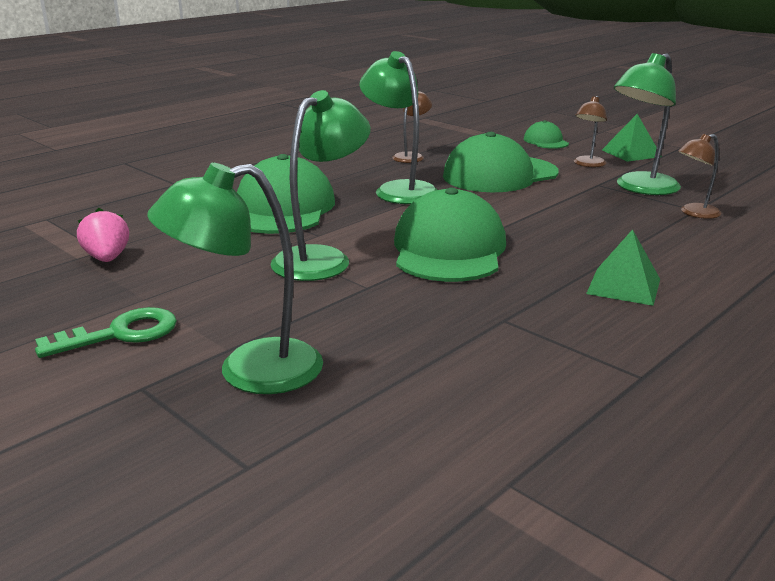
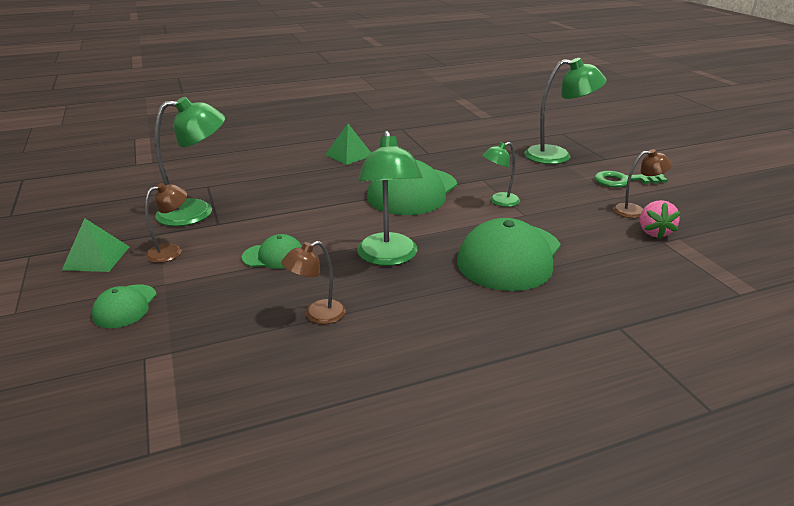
camera: 155 degrees left, 5 degrees up
green lamp [271,90,371,281] -> green lamp [482,142,520,207], size x0.57
green cap [443,132,558,192] -> green cap [242,234,302,269], size x0.49
brown lamp [678,134,721,219] -> brown lamp moved to [613,149,672,218]

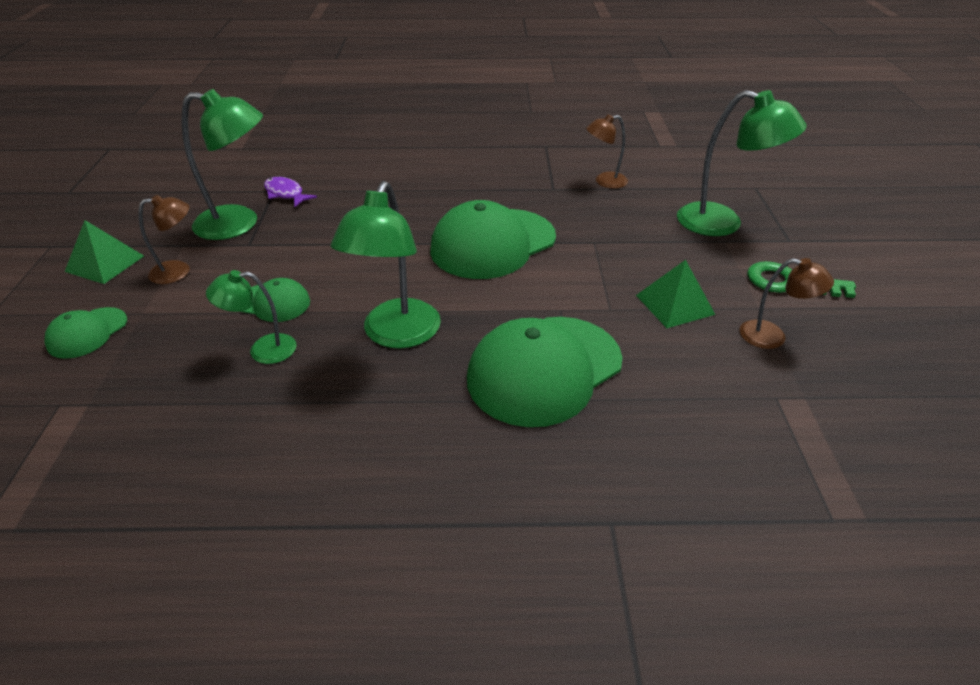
camera: 20 degrees right, 10 degrees up
brown lamp [281,241,346,324] -> brown lamp moved to [586,114,628,189]
green pyramid [325,124,371,165] -> green pyramid moved to [636,260,715,328]
green lamp [482,142,520,207] -> green lamp moved to [206,270,297,364]
pink strawberry [640,200,681,239] -> none
none -> purple fish [264,177,317,207]

